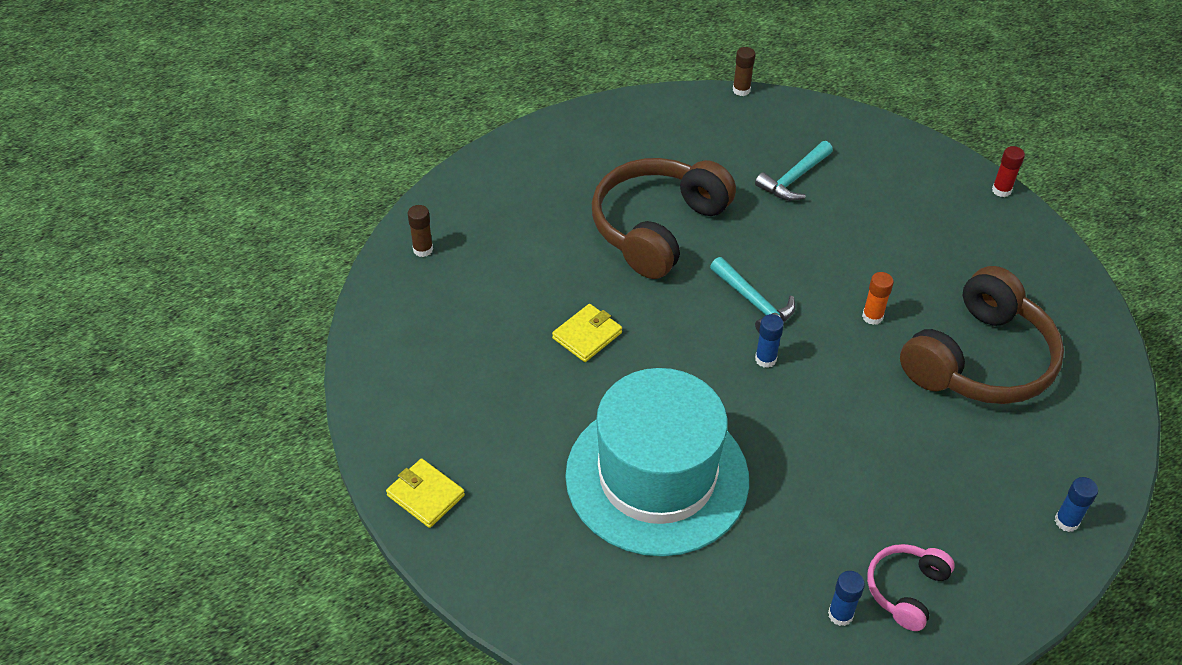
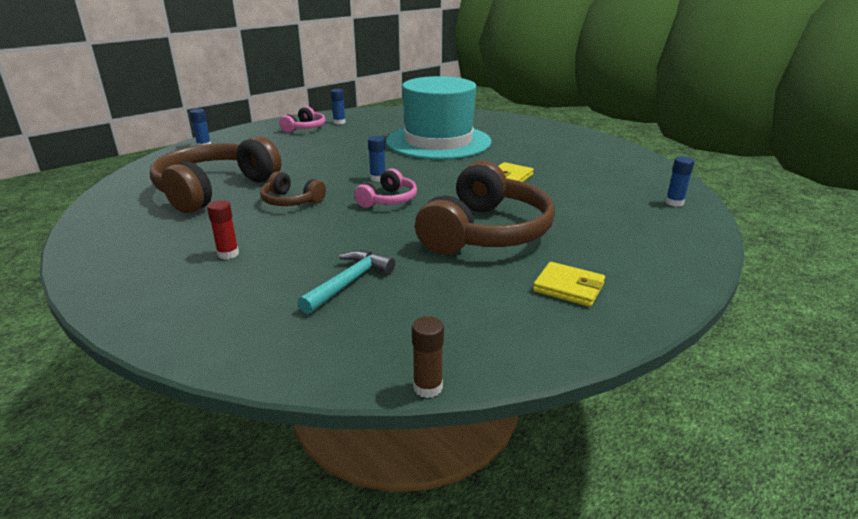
camera: 170 degrees right, 20 degrees down
yellow wallet [386,459,465,528] -> yellow wallet moved to [533,262,605,307]
brown glue stick [408,205,433,257] -> blue glue stick [666,157,694,207]
turquoise hammer [710,257,795,333] -> pink headphones [354,168,417,208]
orange glue stick [862,272,894,325] -> brown headphones [260,171,326,206]
red glue stick [992,146,1025,197] -> red glue stick moved to [207,200,239,259]

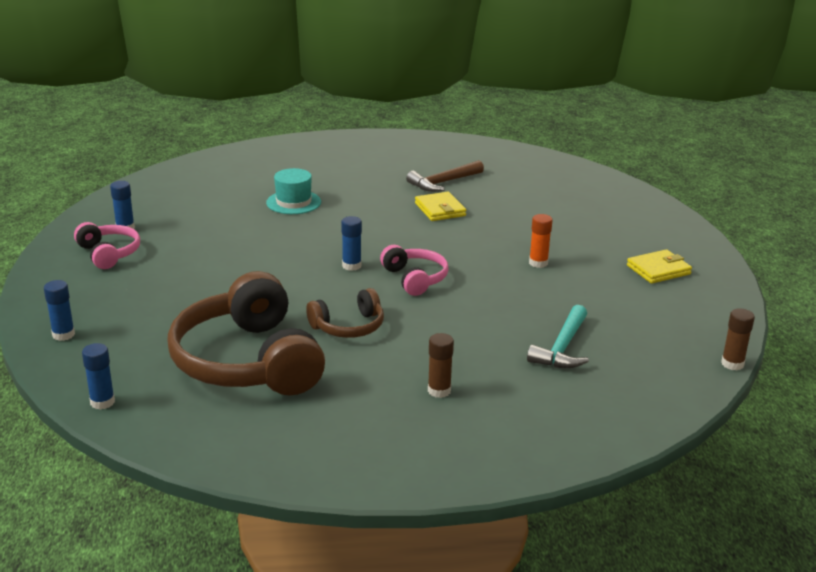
camera: 55 degrees left, 0 degrees up
red glue stick [207,200,239,259] -> brown glue stick [428,333,454,398]
turquoise hammer [298,250,395,314] -> turquoise hammer turned 135 degrees counterclockwise [527,305,589,368]
turquoise hat [386,76,491,160] -> turquoise hat [266,168,321,214], size x0.40
brown headphones [415,161,555,255] -> orange glue stick [529,214,553,268]
blue glue stick [666,157,694,207] -> blue glue stick moved to [82,343,115,410]
none -> brown hammer [406,160,484,192]

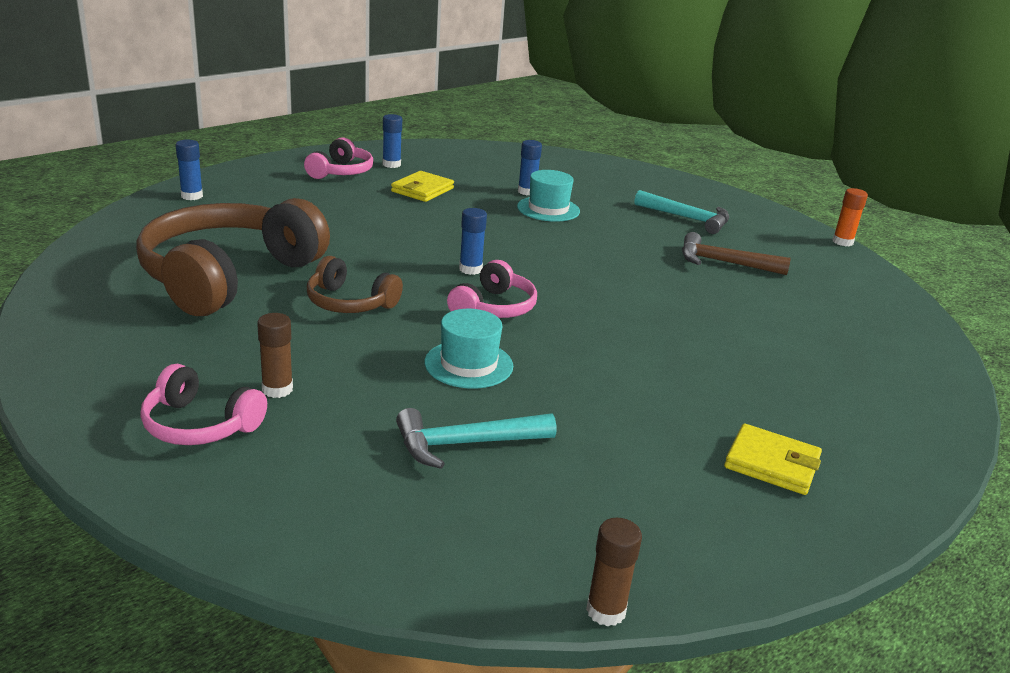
camera: 50 degrees right, 0 degrees up
blue glue stick [82,343,115,410] -> blue glue stick moved to [518,140,542,195]
yellow wallet [415,192,467,221] -> yellow wallet moved to [391,171,454,202]
orange glue stick [529,214,553,268] -> orange glue stick moved to [833,188,868,246]
none -> pink headphones [140,364,267,445]
none -> turquoise hat [424,309,513,389]
none -> turquoise hammer [634,190,729,234]

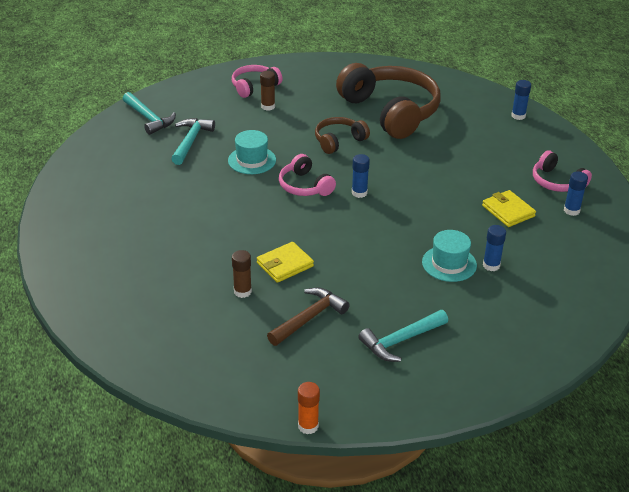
camera: 120 degrees right, 10 degrees up
brown glue stick [586,518,642,626] -> brown glue stick moved to [232,250,252,298]
yellow wallet [724,424,822,495] -> yellow wallet moved to [257,242,314,283]
none -> turquoise hammer [123,92,176,135]

